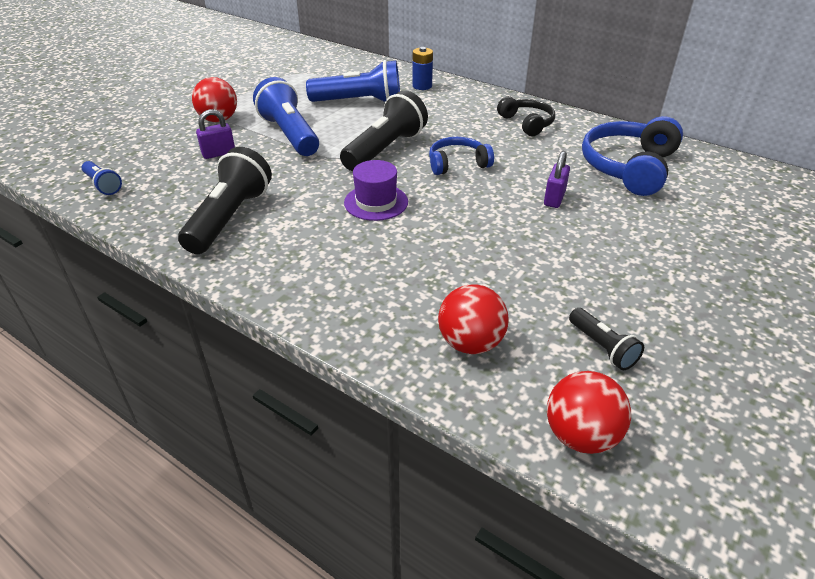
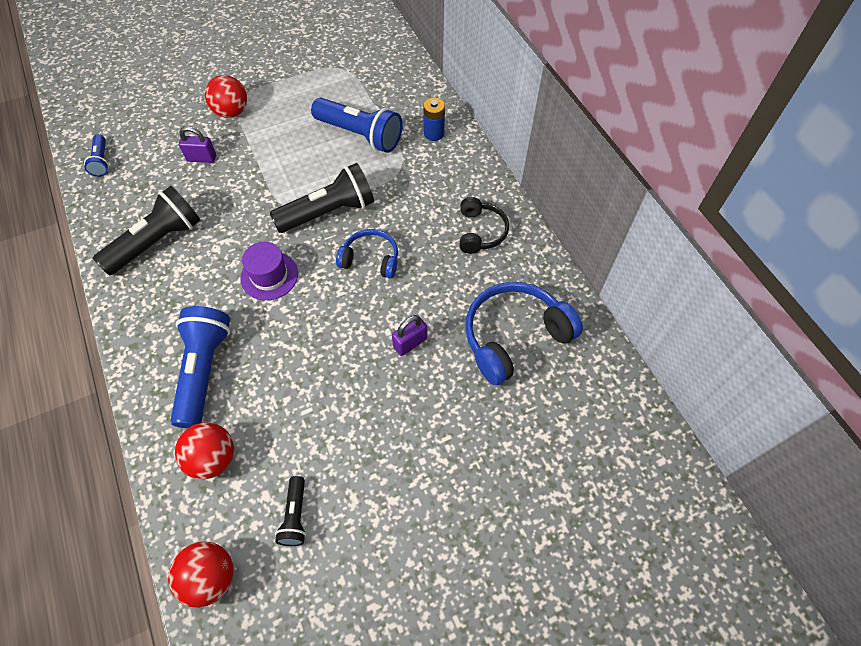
camera: 30 degrees right, 20 degrees up
blue flashlight [253,77,319,156] -> blue flashlight moved to [171,306,230,428]

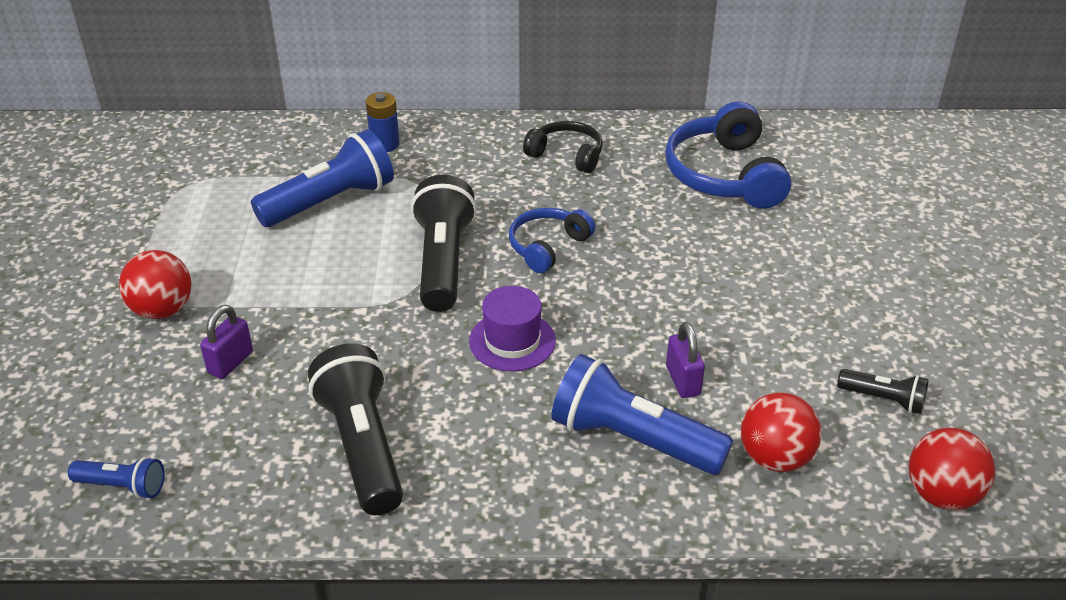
camera: 65 degrees left, 20 degrees down
purple padlock [392,315,427,356] -> purple padlock moved to [666,322,705,398]

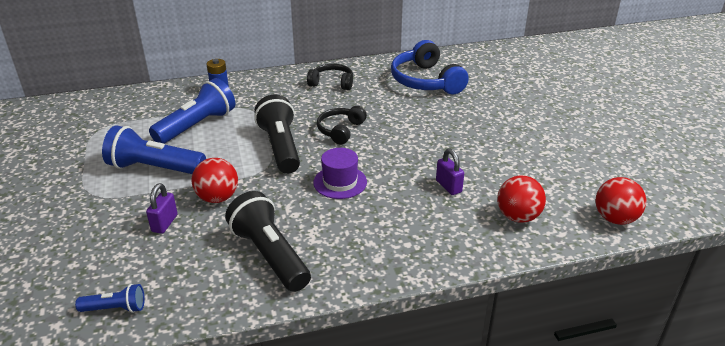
camera: 15 degrees left, 5 degrees down
red ball [119,250,192,319] -> red ball moved to [191,158,238,203]
blue headphones [509,208,596,273] -> black headphones [317,106,367,145]
blue flashlight [551,354,733,475] -> blue flashlight moved to [102,126,206,174]
black flashlight [837,369,929,414] -> none

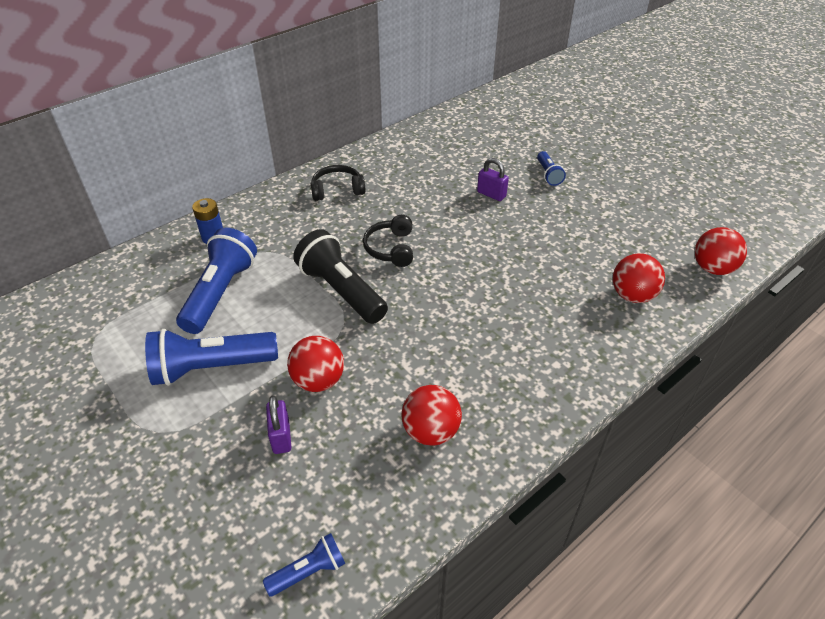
camera: 25 degrees left, 10 degrees up
black flashlight [225,191,311,292] -> red ball [402,385,462,446]
purple hat [313,148,367,199] -> none
blue headphones [391,40,469,94] -> none
purple padlock [436,148,464,195] -> purple padlock moved to [477,158,509,201]
none -> blue flashlight [537,151,566,186]

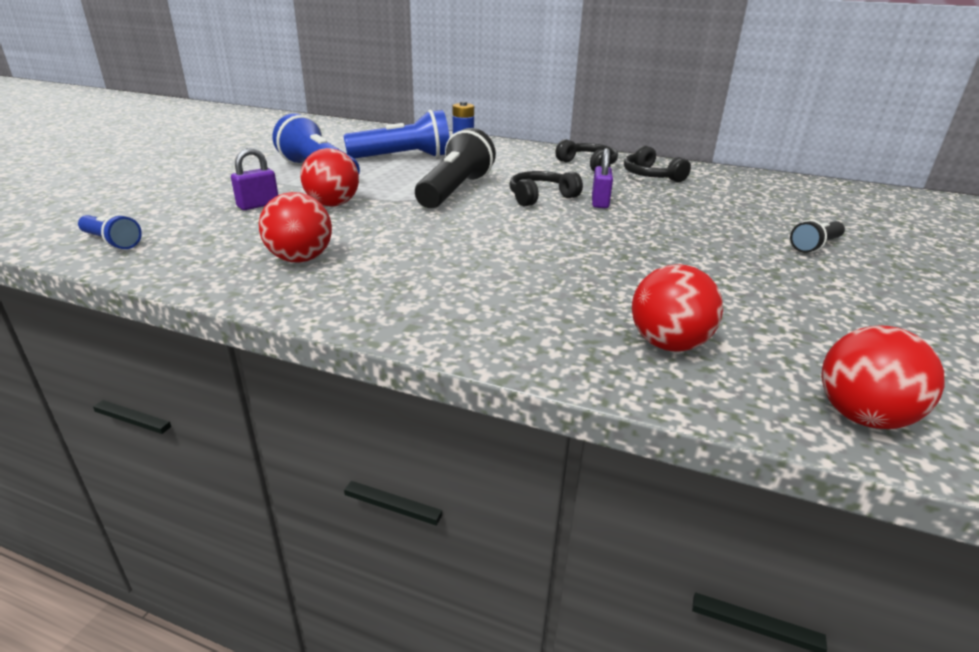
camera: 60 degrees right, 15 degrees down
purple padlock [477,158,509,201] -> purple padlock moved to [592,148,613,208]
blue flashlight [537,151,566,186] -> black flashlight [790,220,845,253]
none -> black headphones [624,146,691,182]

